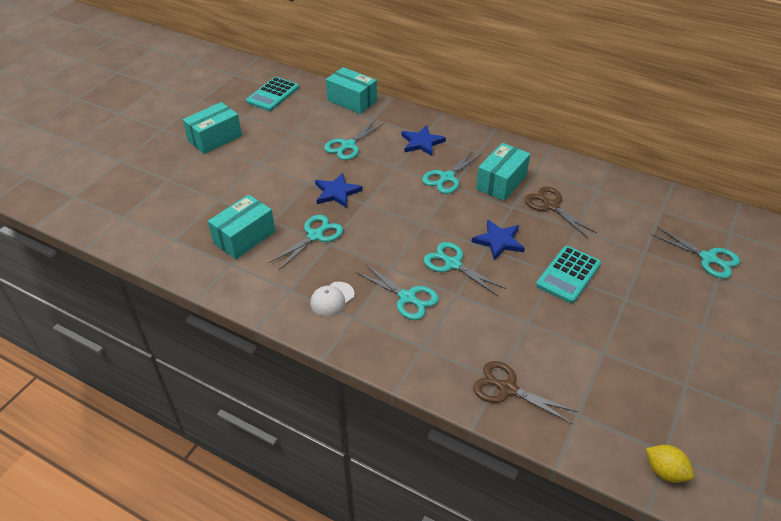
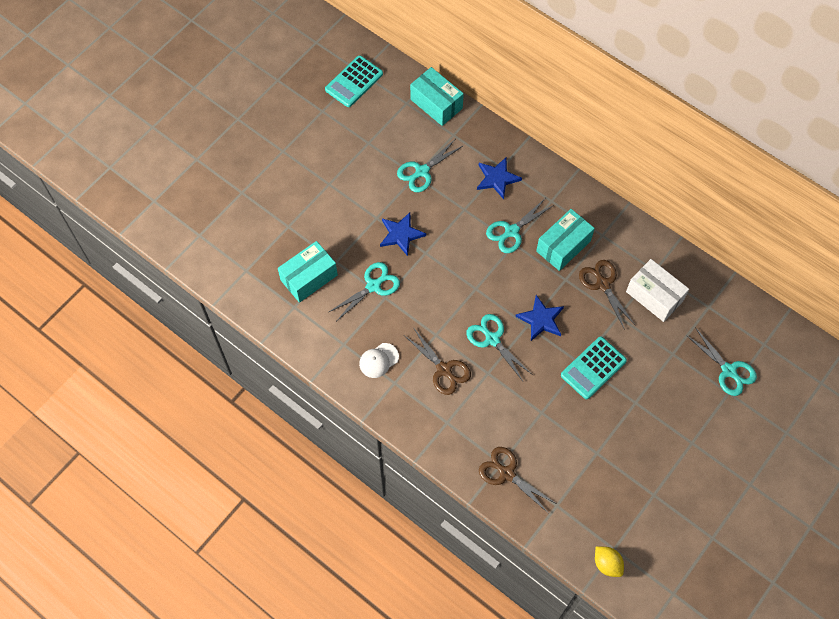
camera: 10 degrees right, 20 degrees up
turquoise box [183,102,242,154] -> none
turquoise scissors [356,264,439,320] -> brown scissors [405,327,471,395]
none -> white box [626,259,689,322]

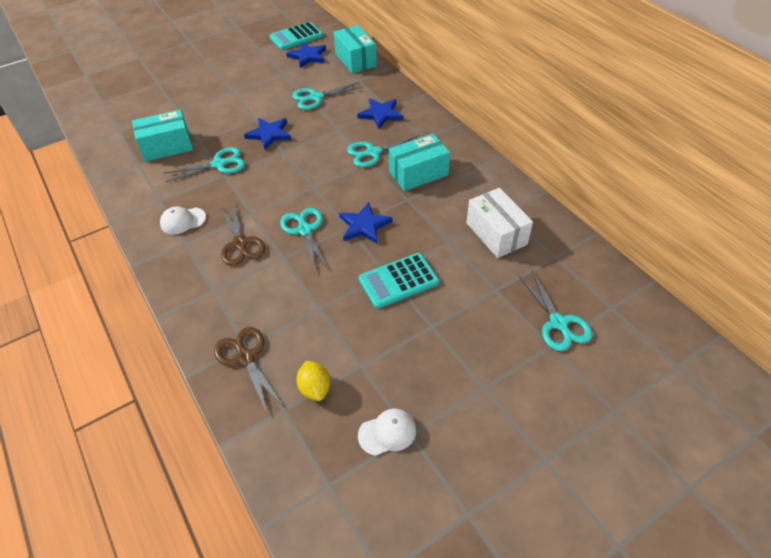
camera: 20 degrees right, 15 degrees down
brown scissors [579,260,635,330] -> none
yellow lemon [595,546,624,577] -> yellow lemon moved to [296,361,330,401]
none -> blue star [286,42,326,68]
none -> white cap [358,409,416,456]

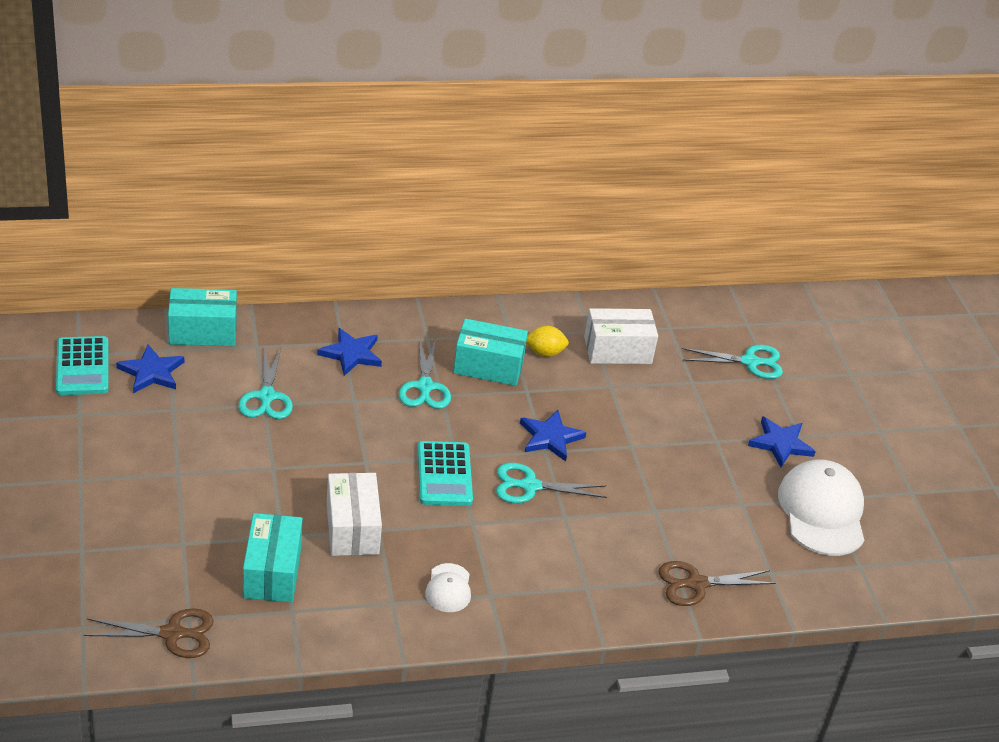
camera: 75 degrees left, 10 degrees down
turquoise scissors [164,147,245,182] -> white box [327,473,382,556]
brown scissors [220,204,266,266] -> brown scissors moved to [83,608,214,658]
blue star [244,118,291,150] -> blue star moved to [748,416,816,467]
yellow lemon [296,361,330,401] -> yellow lemon moved to [526,326,569,357]
white cap [358,409,416,456] -> white cap [778,459,864,556], size x2.04
turquoise calculator [359,253,439,309] -> turquoise calculator moved to [418,441,473,506]
turquoise box [389,134,450,191] -> turquoise box turned 75 degrees counterclockwise [453,319,528,386]

